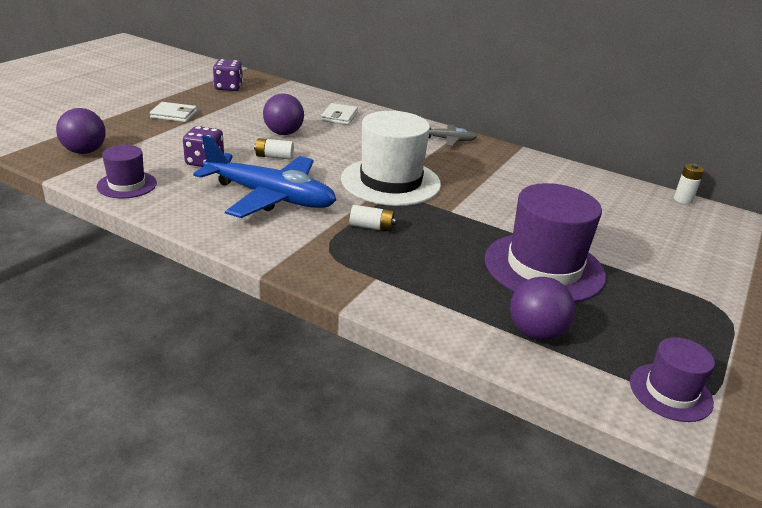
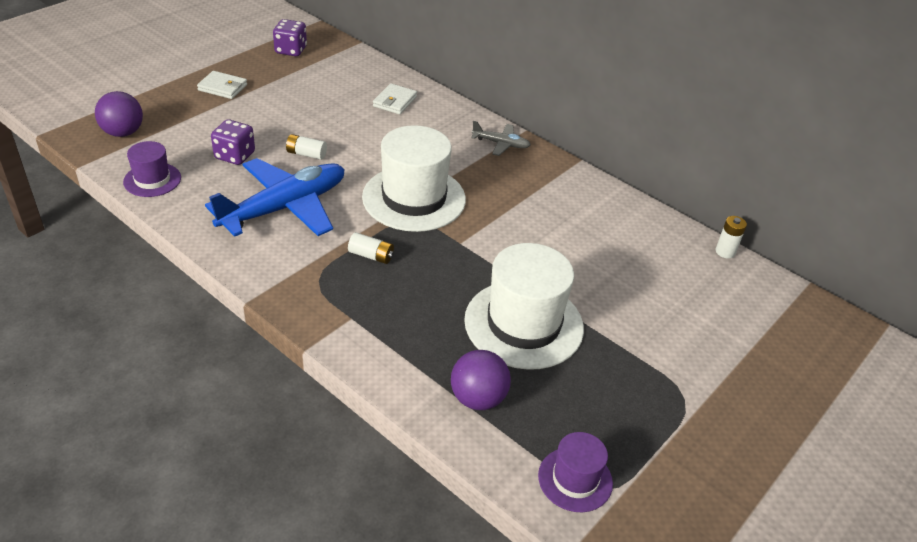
camera: 10 degrees right, 10 degrees up
blue plane [193,135,336,218] -> blue plane turned 75 degrees counterclockwise [205,158,344,237]
purple ball [263,94,304,135] -> none
purple hat [485,183,606,302] -> white hat [464,243,584,370]

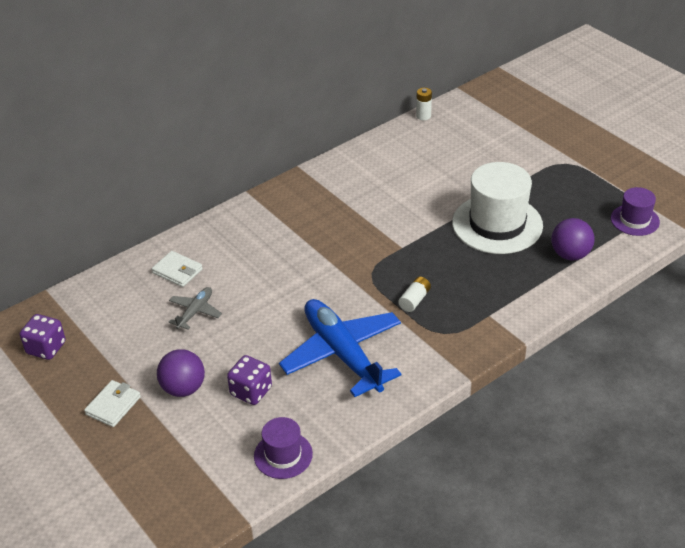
camera: 75 degrees left, 0 degrees up
purple ball [95,91,143,137] -> purple ball moved to [157,349,205,397]
white battery [286,134,327,160] -> none
white hat [362,125,466,232] -> none
grey plane [471,121,531,156] -> grey plane moved to [169,287,222,330]

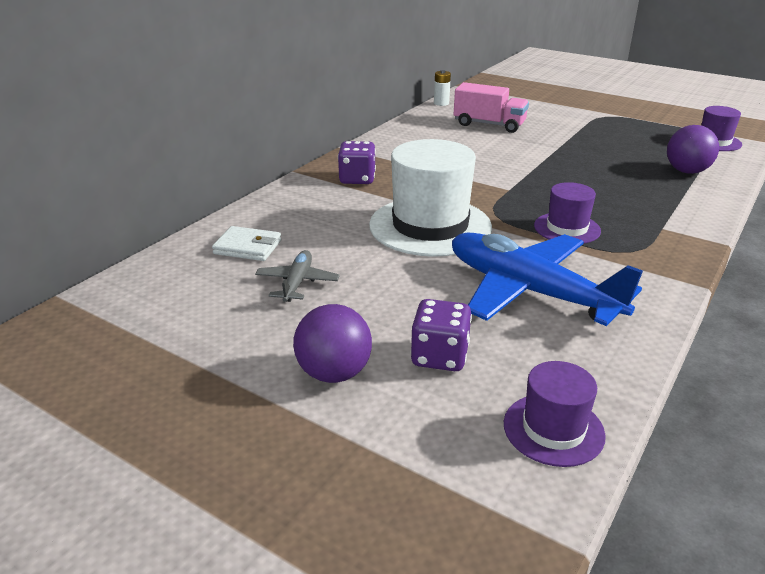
camera: 20 degrees left, 10 degrees down
purple dice [20,314,66,360] -> purple dice moved to [338,141,376,184]
white wallet [84,380,141,427] -> none
white battery [398,277,431,312] -> purple hat [534,182,601,244]
white hat [452,162,543,254] -> white hat moved to [369,139,492,257]
none -> pink truck [454,82,529,133]

